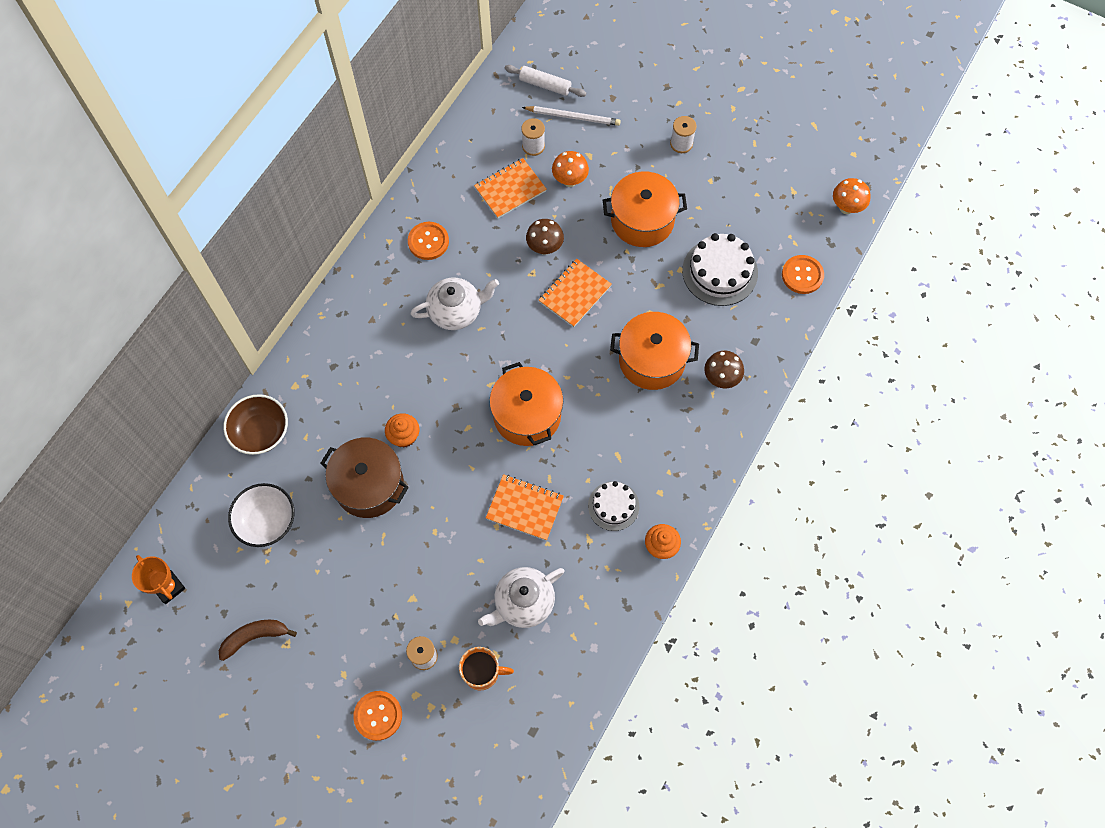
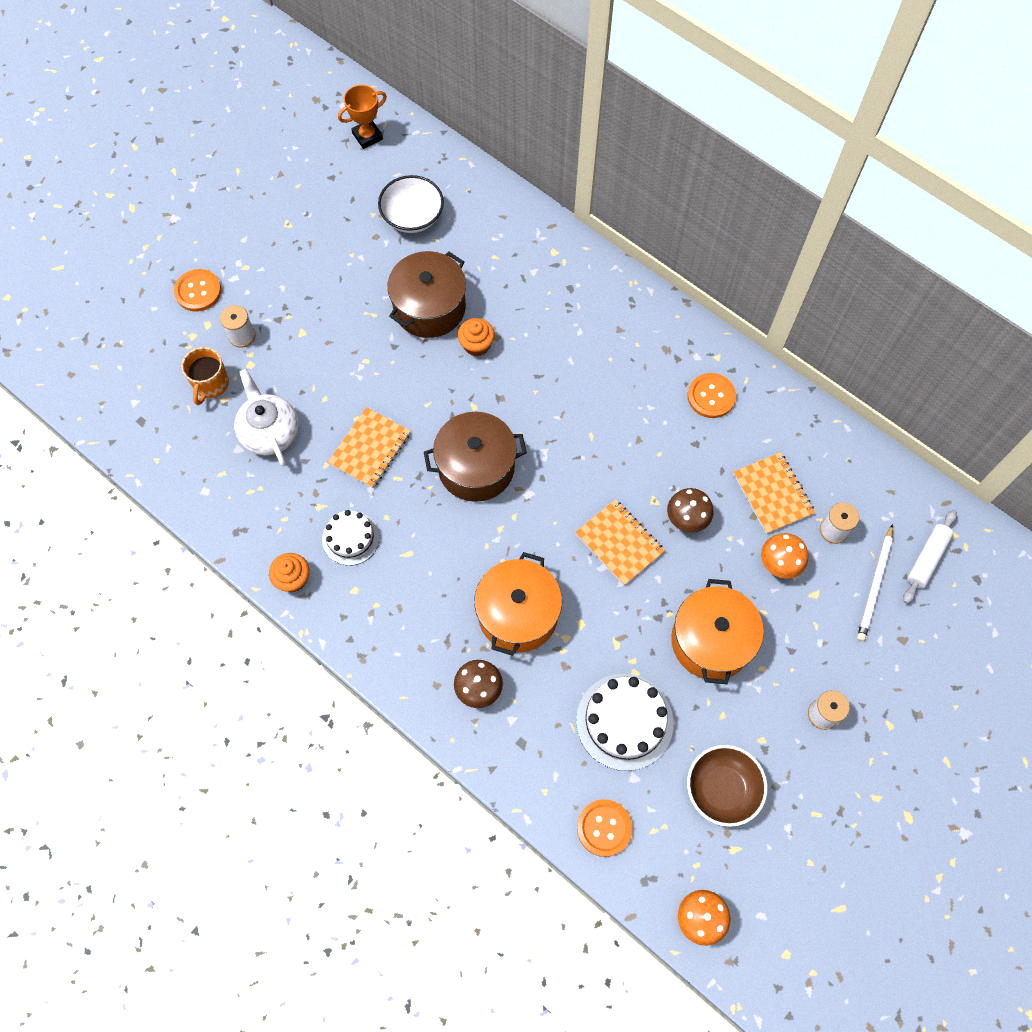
camera: 100 degrees right, 0 degrees up
brown banana [219,620,297,661] -> none
brown bowl [223,394,288,455] -> brown bowl moved to [687,745,768,827]
white teapot [410,278,499,330] -> none
orange pot [489,362,563,446] -> brown pot [424,412,527,502]

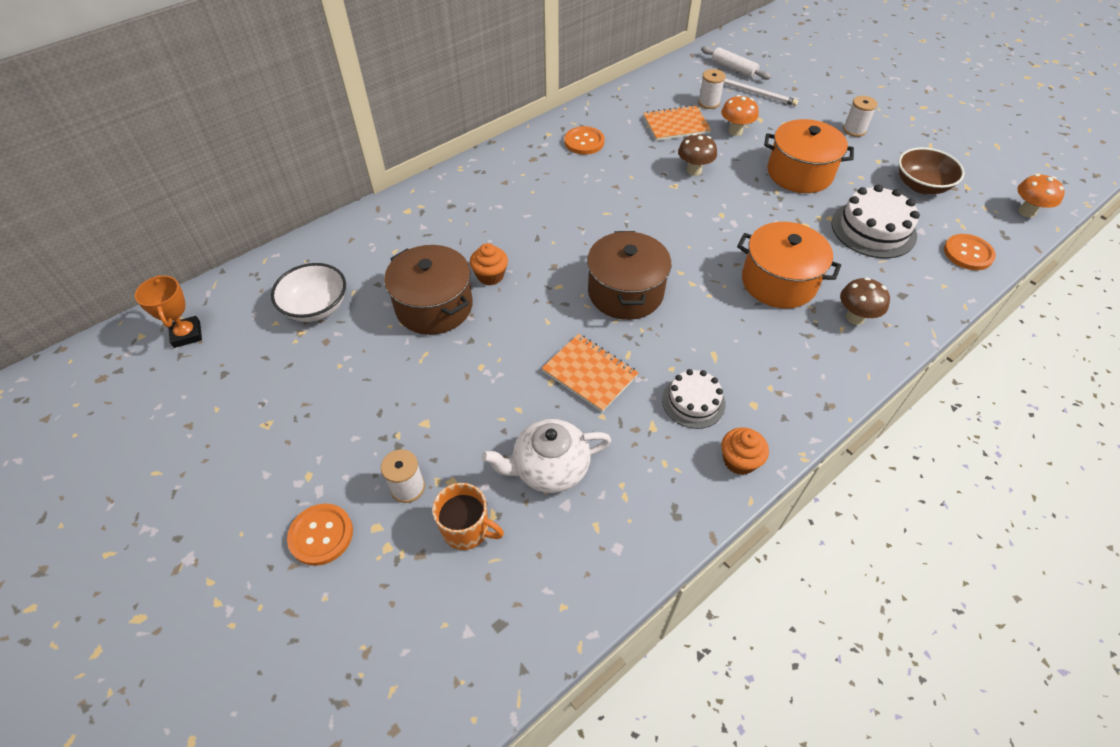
camera: 80 degrees left, 15 degrees down
orange notebook [575,499,665,586] -> none

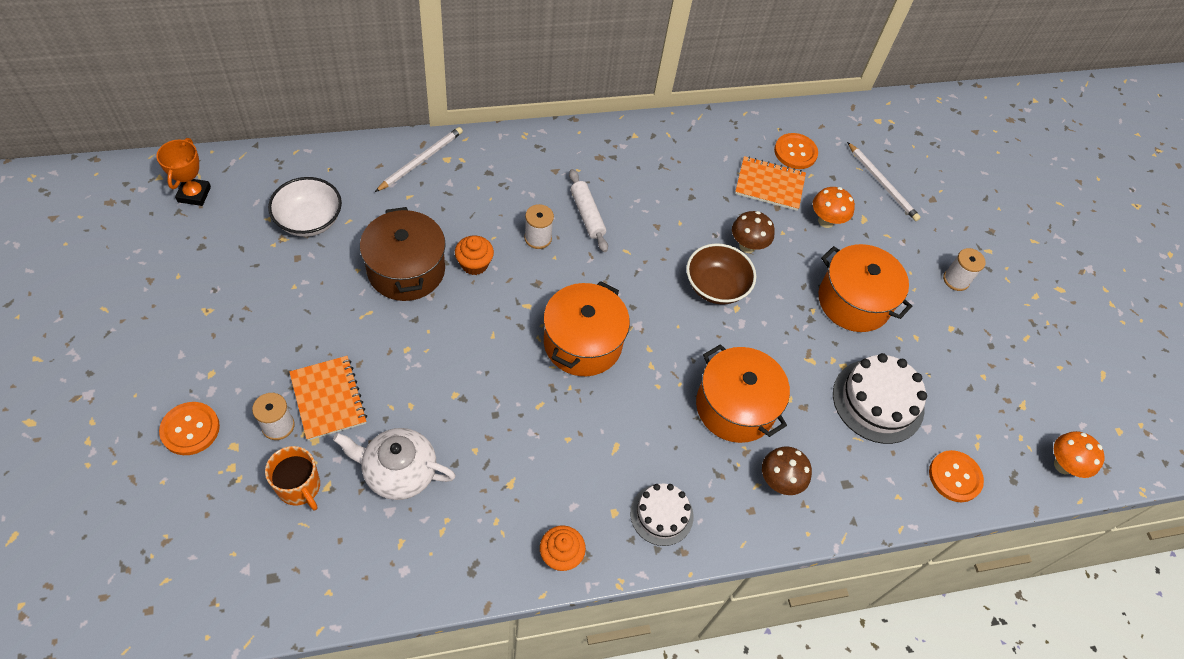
camera: 20 degrees right, 5 degrees up
orange notebook [542,334,639,412] -> orange notebook moved to [289,356,367,441]
orange button [564,126,605,155] -> orange button moved to [774,133,818,169]
brown pot [587,231,671,320] -> orange pot [543,281,630,376]
white cake [662,369,725,429] -> white cake moved to [630,484,694,546]
white spool [698,69,726,109] -> white spool moved to [524,204,554,249]
white rolling pin [701,46,771,80] -> white rolling pin moved to [569,169,608,252]
brown bowl [898,147,965,194] -> brown bowl moved to [686,243,756,305]
none -> white pencil [375,127,463,192]

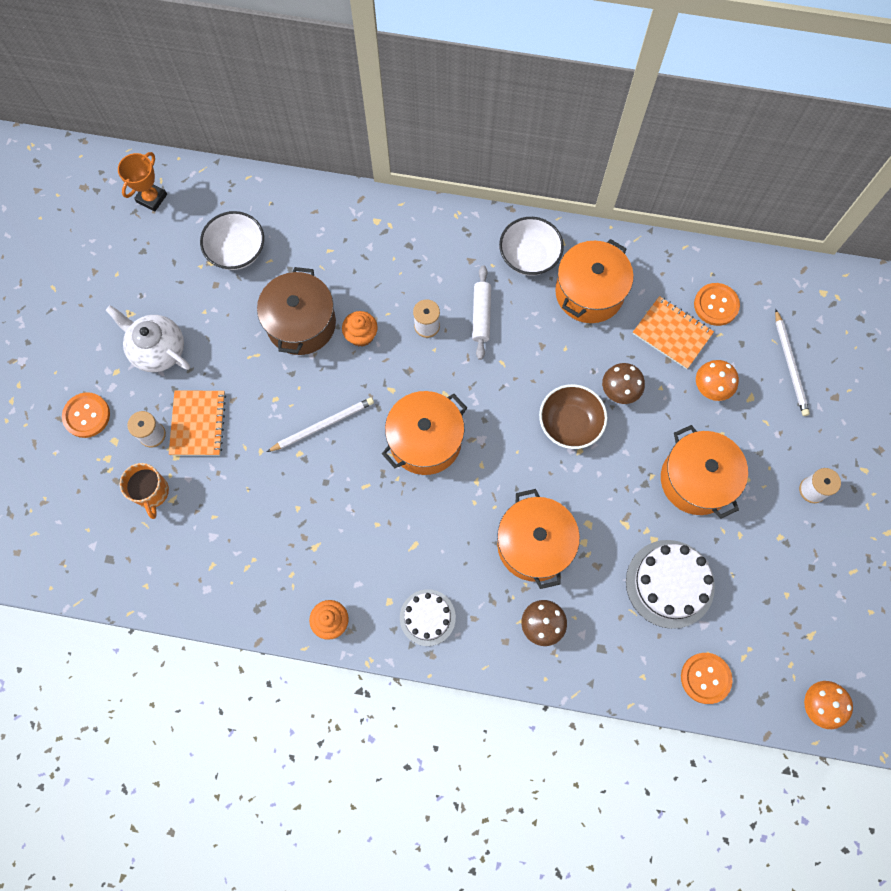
camera: 30 degrees right, 15 degrees up
white teapot [333,428,456,500] -> white teapot moved to [106,305,190,372]
white pencil [375,127,463,192] -> white pencil moved to [267,397,374,452]
none -> white bowl [499,217,564,276]
none -> orange pot [555,239,634,323]

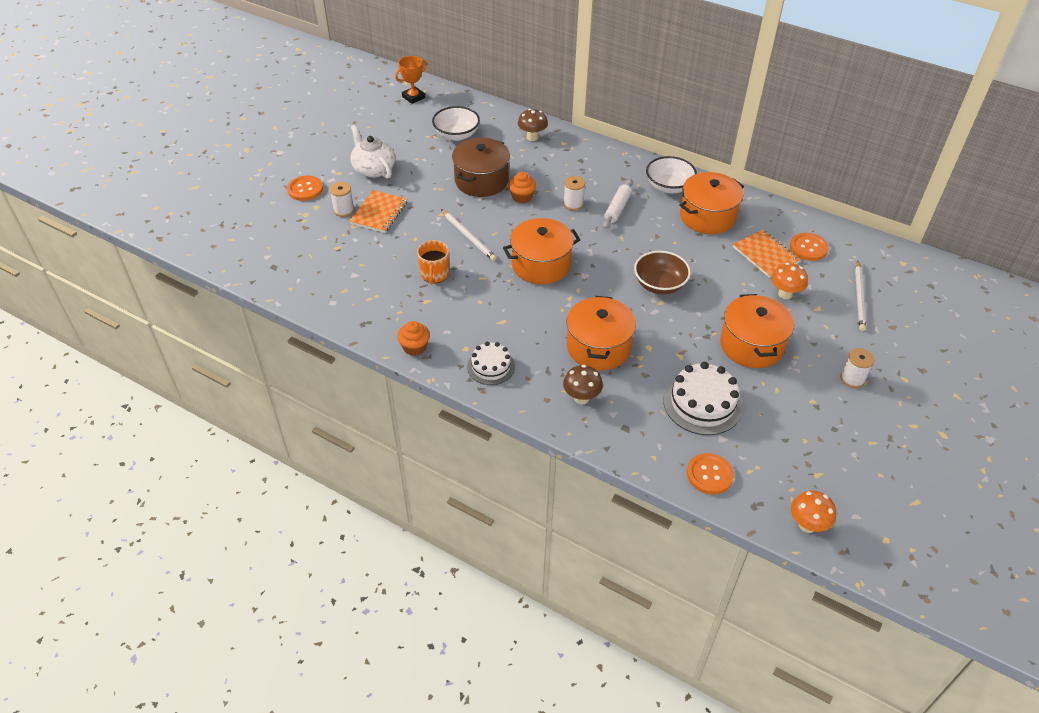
camera: 20 degrees right, 25 degrees down
orange mug [120,463,169,519] -> orange mug moved to [417,240,449,285]
white pencil [267,397,374,452] -> white pencil turned 60 degrees clockwise [441,209,497,261]
brown mushroom [602,363,645,404] -> brown mushroom moved to [518,109,548,141]

